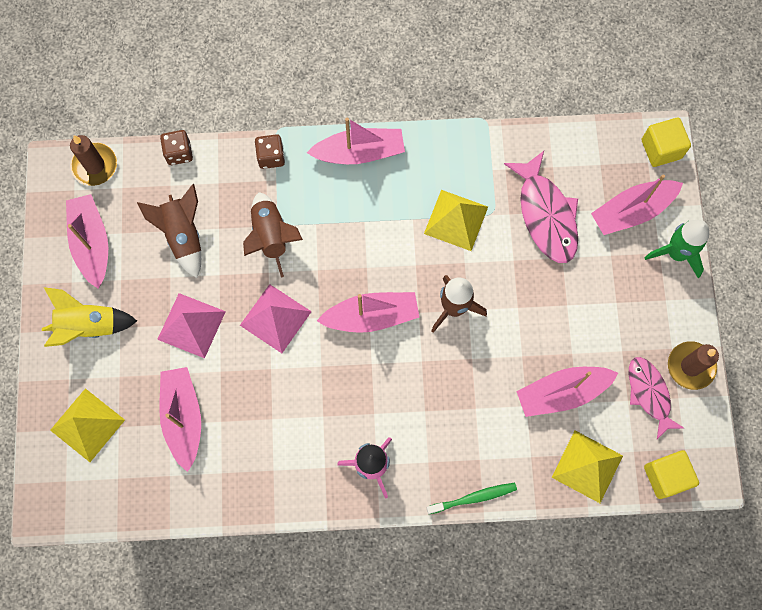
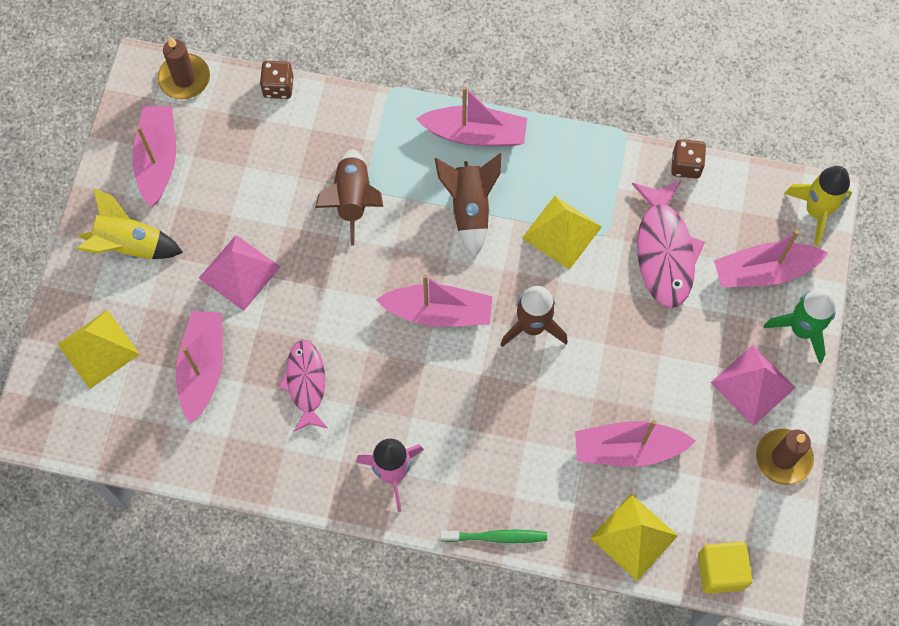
camera: 15 degrees right, 5 degrees down
brown rocket [137,184,201,278] -> brown rocket moved to [435,153,501,257]
pink pyramid [240,284,312,353] -> pink pyramid moved to [710,345,795,426]
brown dice [255,134,285,169] -> brown dice moved to [671,139,706,179]
pink fish [629,357,684,439] -> pink fish moved to [278,340,328,432]
yellow cube [642,118,691,167] -> yellow rocket [784,166,852,246]

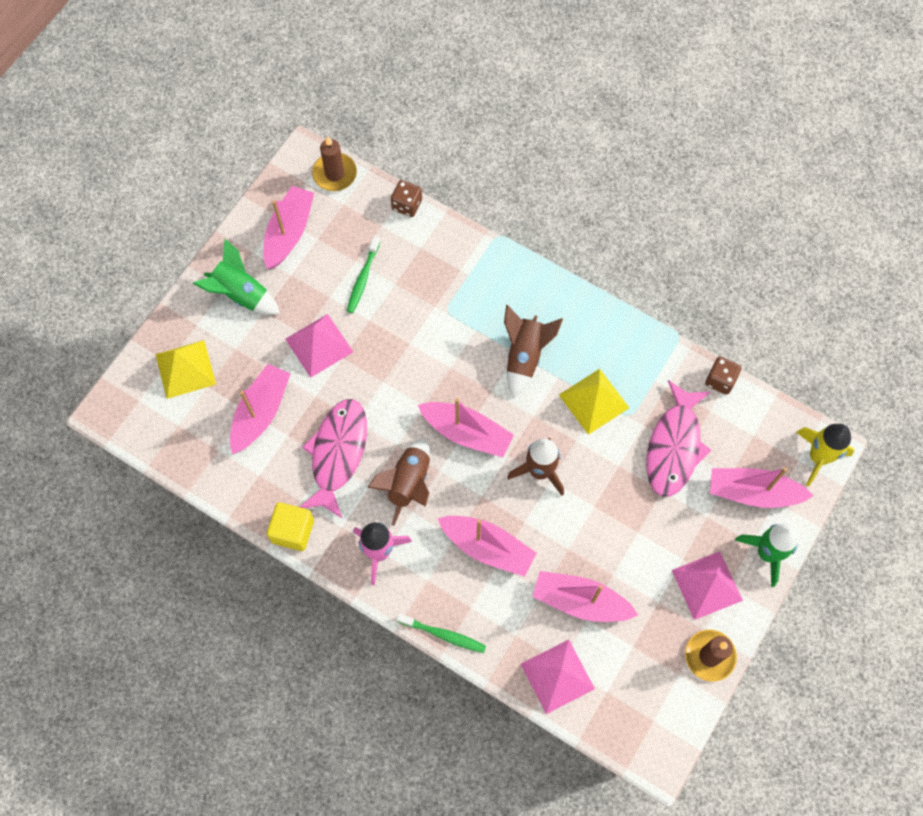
camera: 20 degrees right, 0 degrees up
yellow rocket [76,188,183,259] -> green rocket [193,239,280,315]
pink fish [278,340,328,432] -> pink fish [300,399,367,518], size x1.51
brown rocket [315,149,383,246] -> brown rocket moved to [367,438,430,526]
pink boat [416,86,527,146] -> pink boat moved to [438,516,536,577]
yellow pyramid [590,494,678,581] -> pink pyramid [521,639,595,714]
yellow cube [698,542,752,594] -> yellow cube moved to [267,502,314,551]
none -> green toothbrush [347,236,380,313]

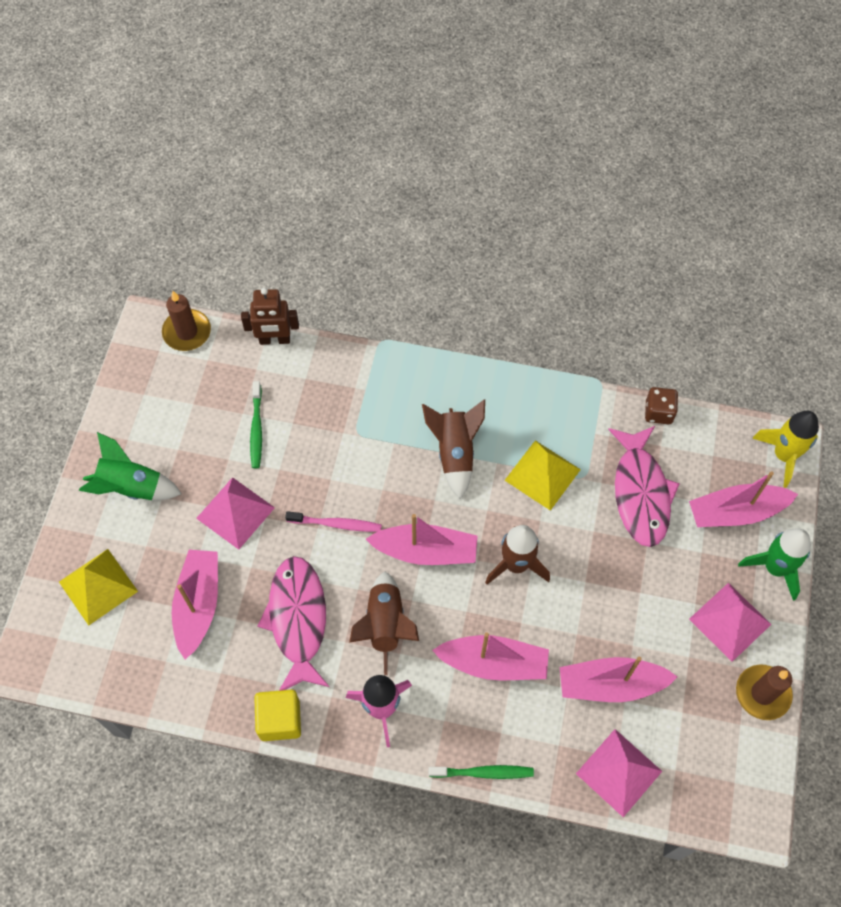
camera: 20 degrees left, 5 degrees down
pink boat [263,186,314,269] -> none
brown dice [391,180,422,217] -> brown robot [241,288,299,345]
none -> pink toothbrush [285,511,382,532]

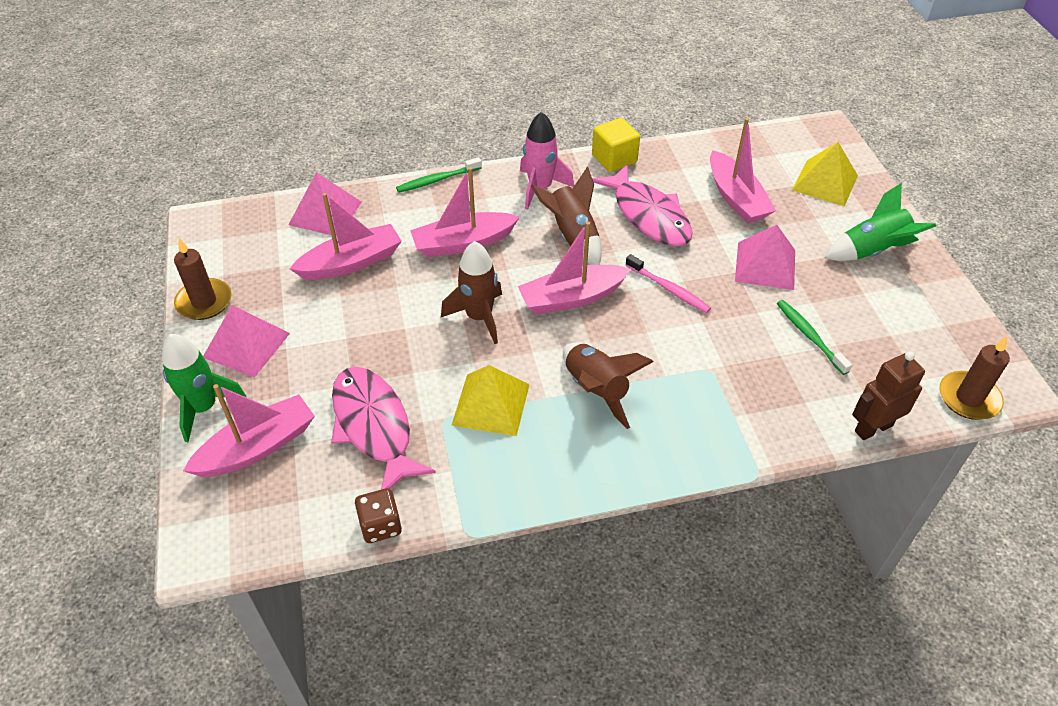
camera: 155 degrees right, 15 degrees down
pink toothbrush [285,511,382,532] -> pink toothbrush turned 120 degrees counterclockwise [626,254,711,313]
yellow rocket [752,411,819,488] -> none

